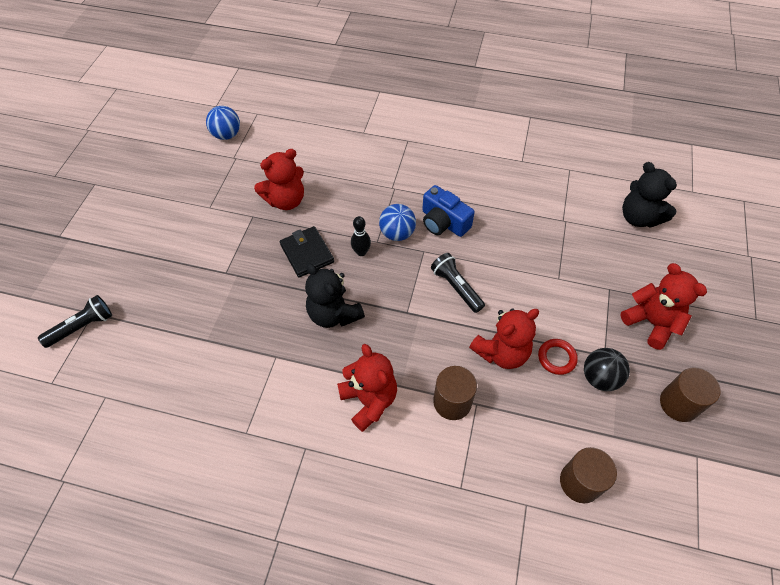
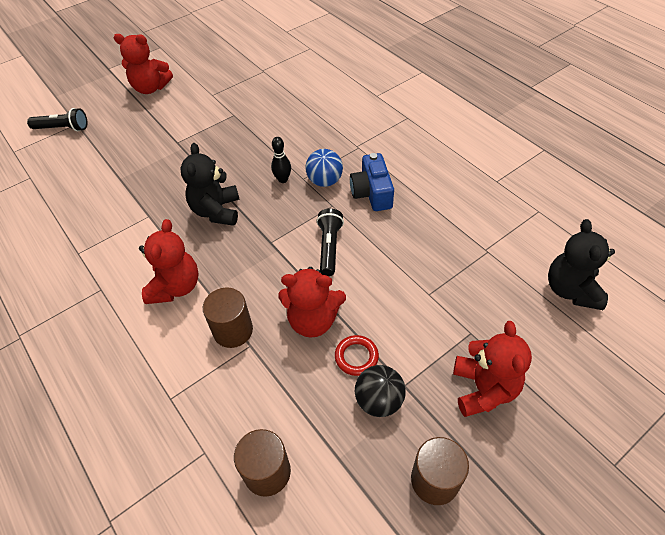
camera: 40 degrees right, 5 degrees down
blue ball [206,106,240,140] -> none
red teddy bear [254,149,304,210] -> red teddy bear moved to [114,34,173,94]
black wallet [280,226,334,278] -> none

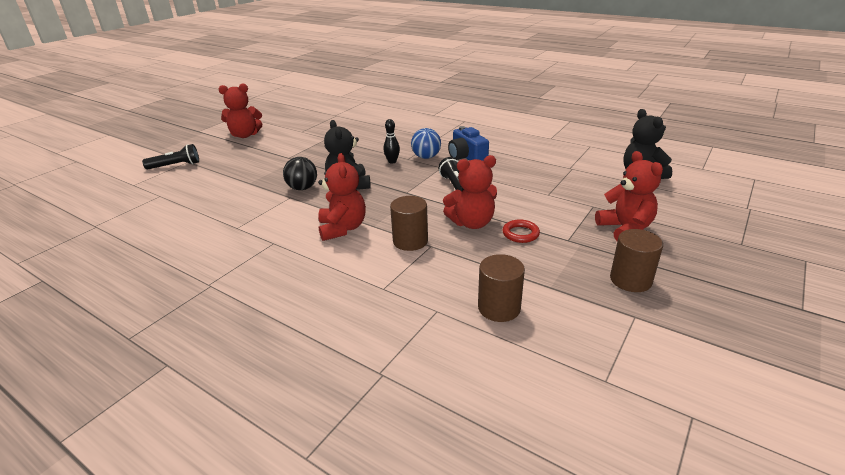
camera: 20 degrees left, 20 degrees down
black ball [355,365,406,417] -> black ball moved to [283,157,317,190]

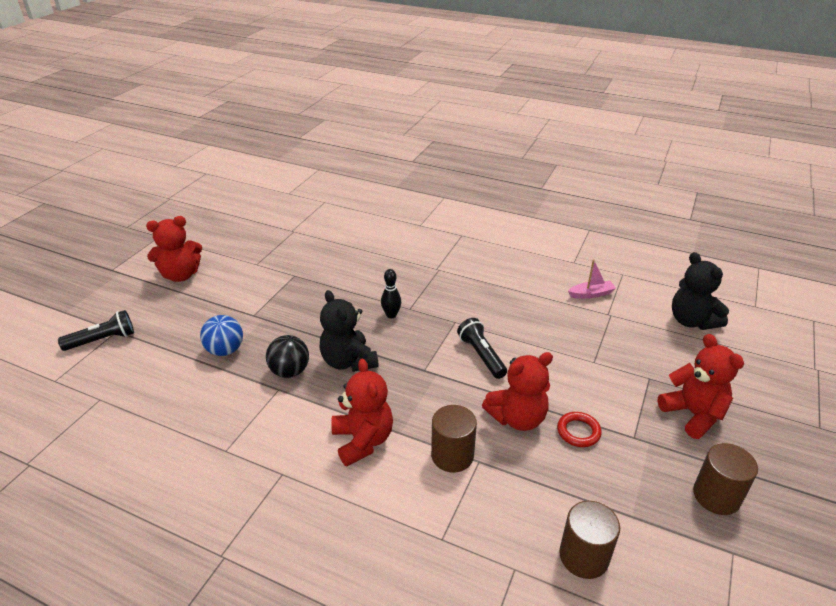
camera: 10 degrees left, 5 degrees up
blue ball [411,128,441,159] -> blue ball moved to [200,315,243,356]
blue camera [448,126,489,161] -> none
none -> pink boat [568,259,616,299]

